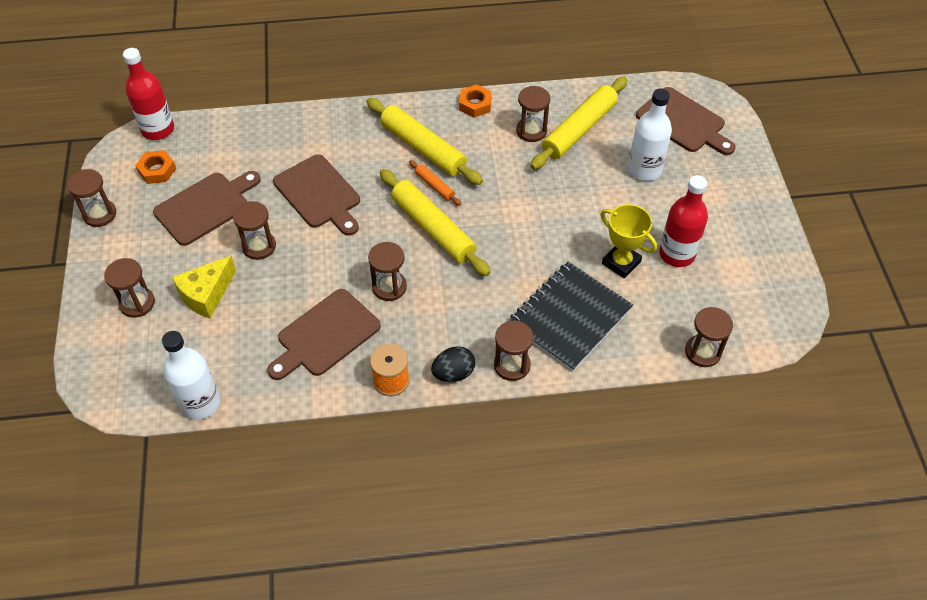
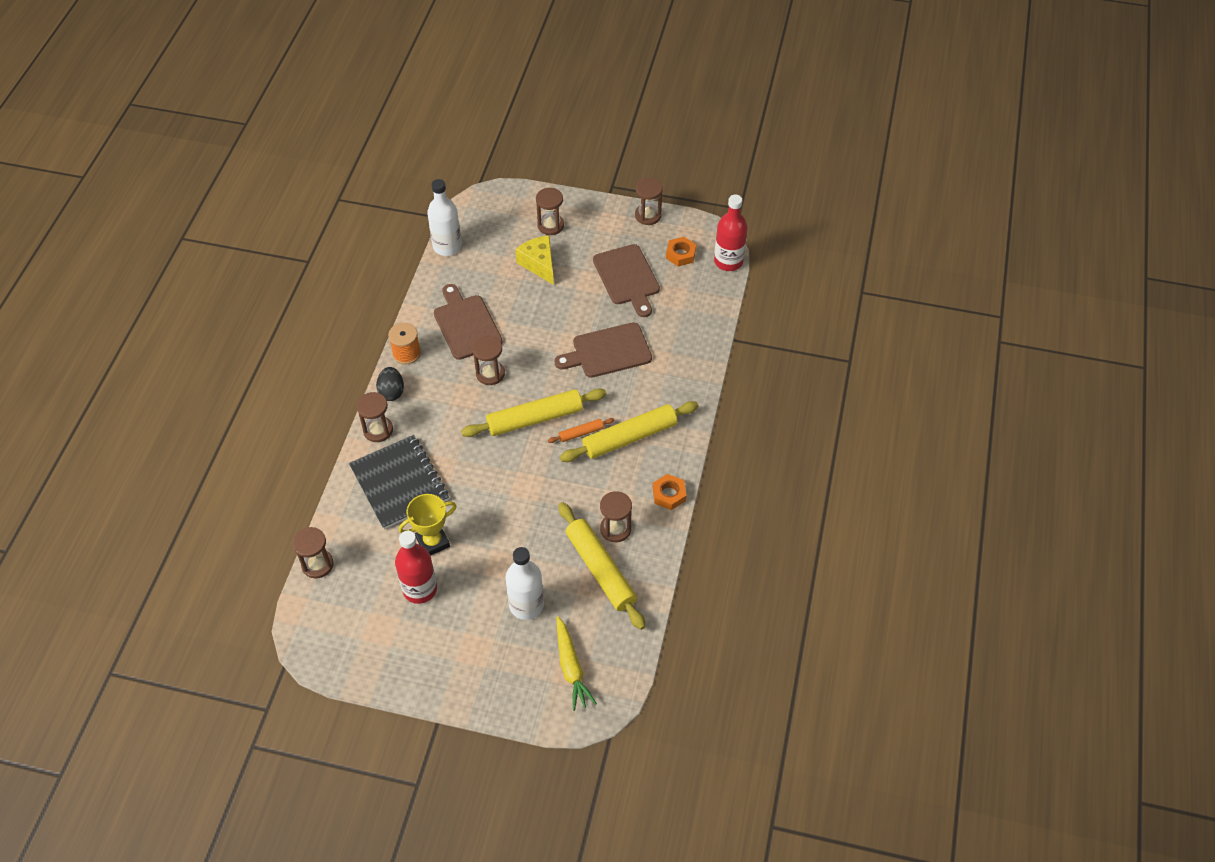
camera: 110 degrees right, 0 degrees up
brown hourglass [233,201,276,260] -> none
brown cutting board [636,87,736,155] -> yellow carrot [557,616,597,711]

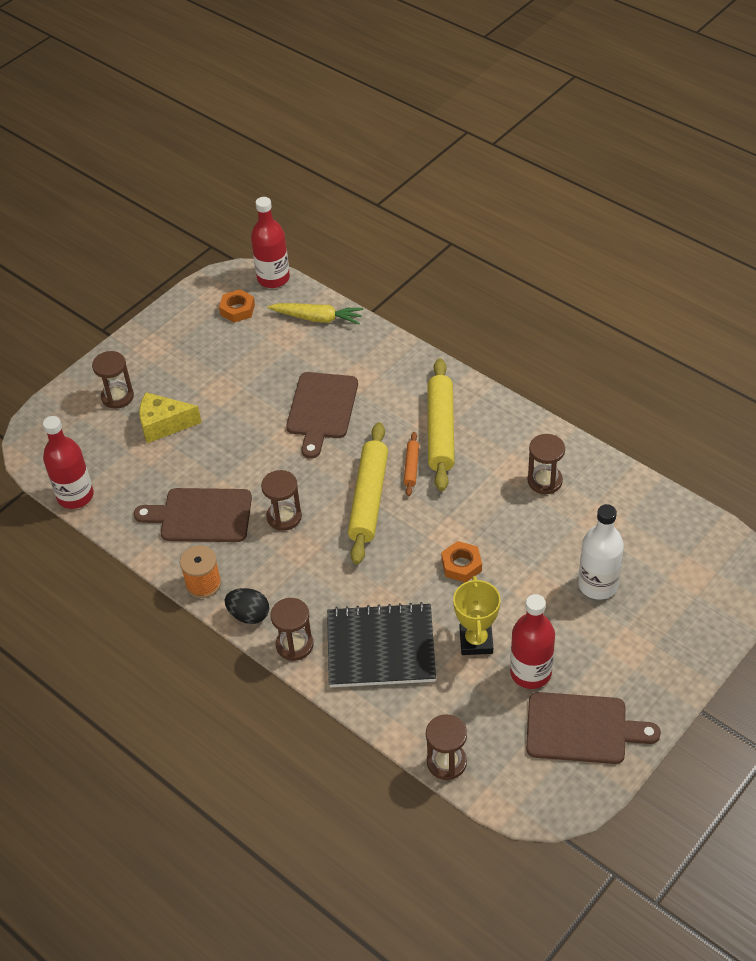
camera: 60 degrees left, 5 degrees down
white bottle [427,179,462,256] -> red bottle [43,416,94,509]
yellow carrot [557,616,597,711] -> yellow carrot moved to [267,303,363,324]
yellow rolling pin [558,502,645,630] -> none
brown cutting board [593,244,660,317] -> brown cutting board moved to [526,692,661,764]
brown hourglass [635,178,663,225] -> none
orange nut [653,474,686,510] -> orange nut moved to [441,541,482,582]

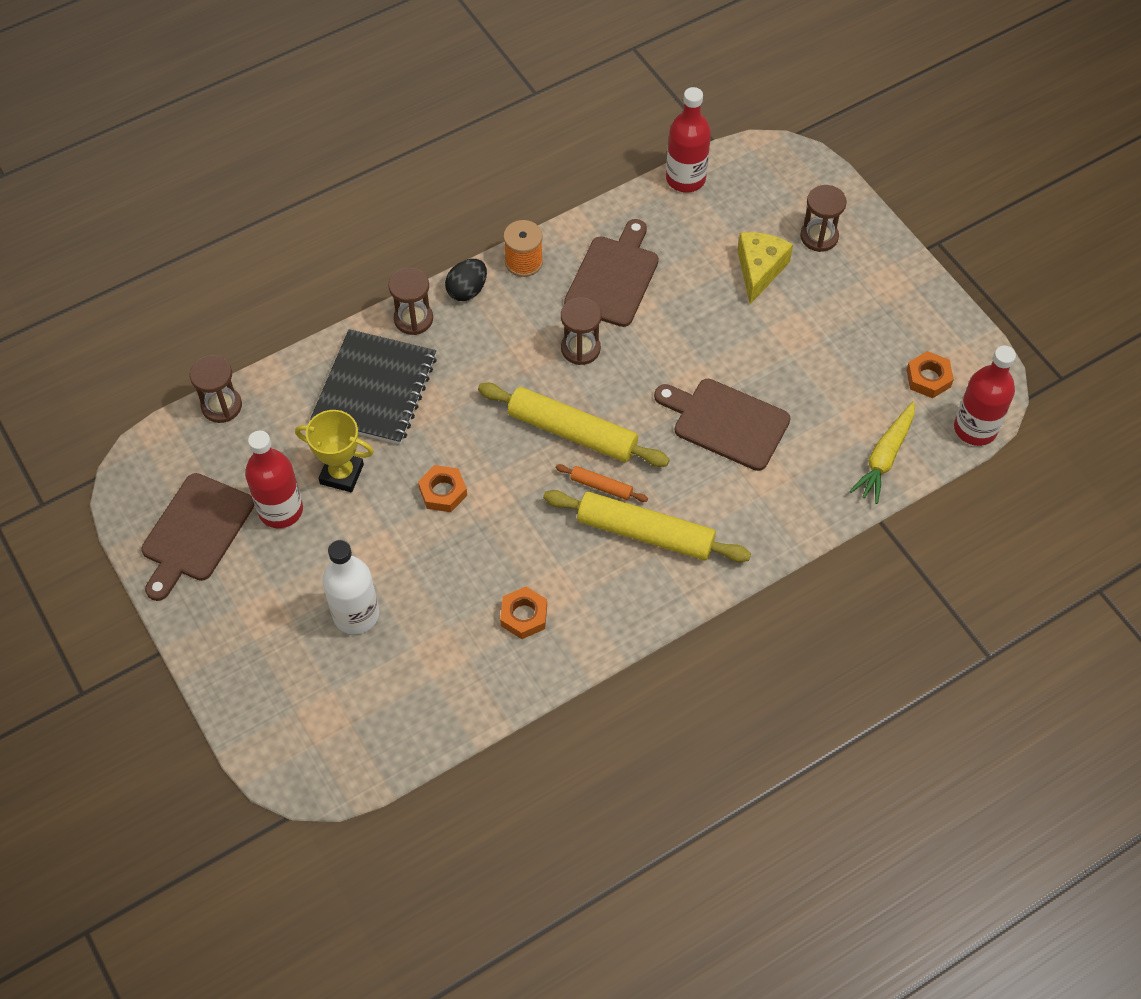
camera: 105 degrees right, 10 degrees up
brown hourglass [527,434,565,494] -> orange nut [500,587,547,639]

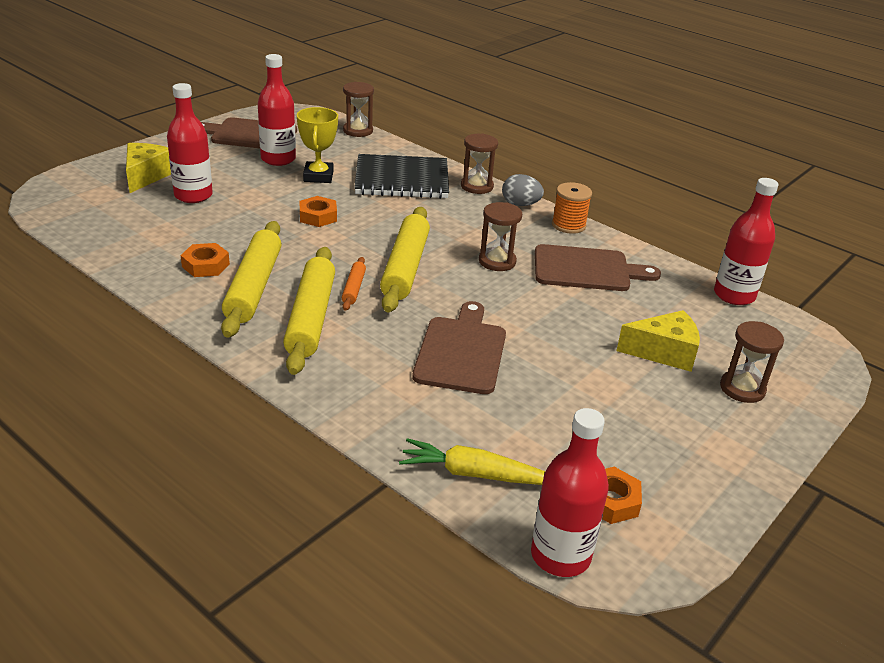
camera: 70 degrees right, 25 degrees down
white bottle [322,540,379,634] -> red bottle [167,83,213,203]
black egg [445,259,487,301] -> grey egg [502,174,544,206]
none -> yellow cheese [126,143,171,193]
none -> yellow rolling pin [221,221,281,338]

